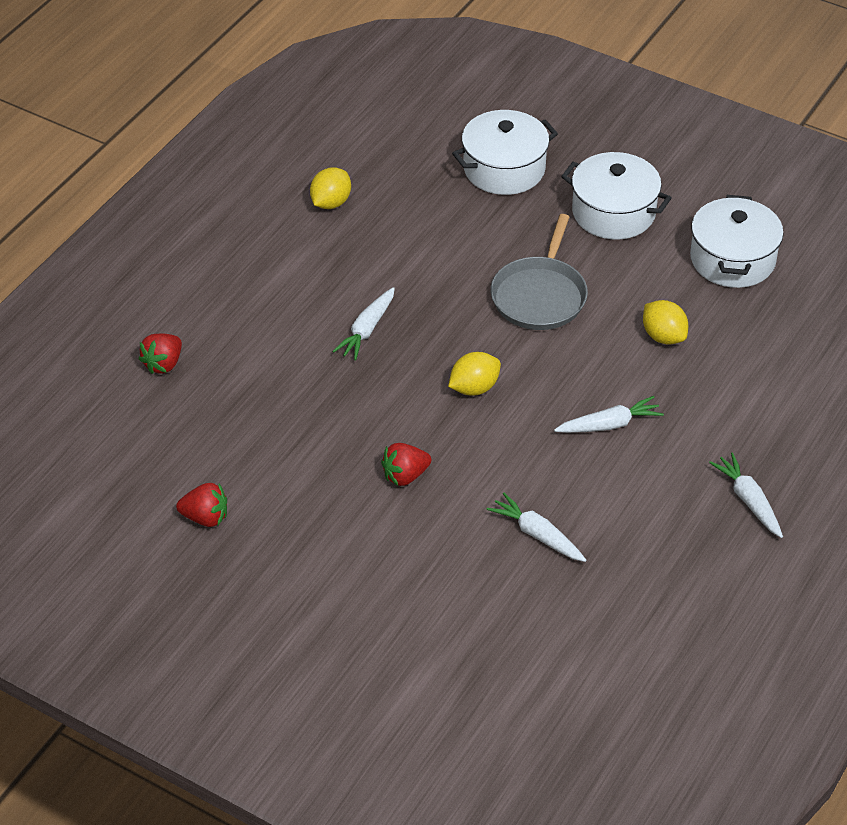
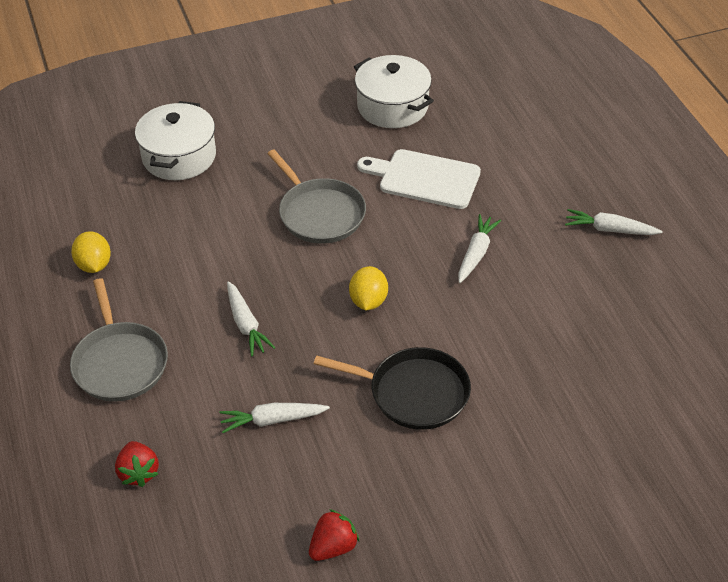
camera: 50 degrees left, 0 degrees up
red strawberry [381,443,431,486] -> black pan [314,347,471,430]
white carrot [486,493,586,562] -> white carrot moved to [219,403,330,433]
white pot [561,152,672,239] -> none
yellow lemon [643,300,688,344] -> white cutting board [357,149,481,209]
none -> grey pan [70,278,168,402]

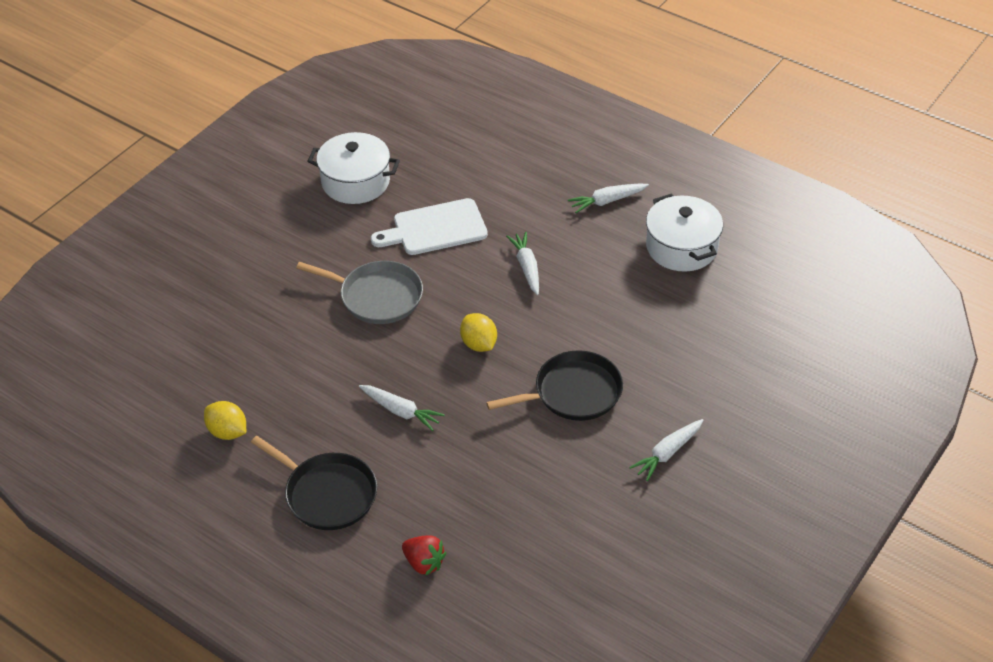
camera: 35 degrees left, 0 degrees up
grey pan [70,278,168,402] -> black pan [251,436,377,530]
white pot [135,101,216,180] -> white pot moved to [646,194,723,272]
white carrot [219,403,330,433] -> white carrot moved to [629,419,703,481]
red strawberry [309,509,359,561] -> none

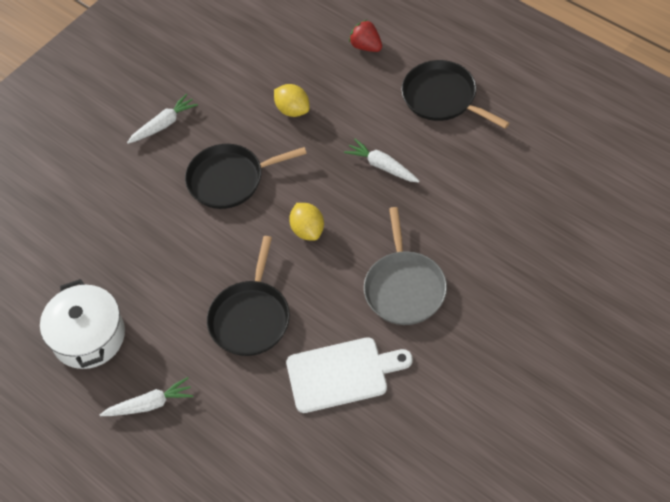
camera: 170 degrees left, 10 degrees up
yellow lemon [204,401,246,440] -> yellow lemon moved to [274,84,310,117]
grey pan [296,261,423,324] -> grey pan turned 120 degrees counterclockwise [364,207,447,325]
white pot [307,132,400,204] -> none
white carrot [506,232,539,295] -> black pan [207,236,290,356]

